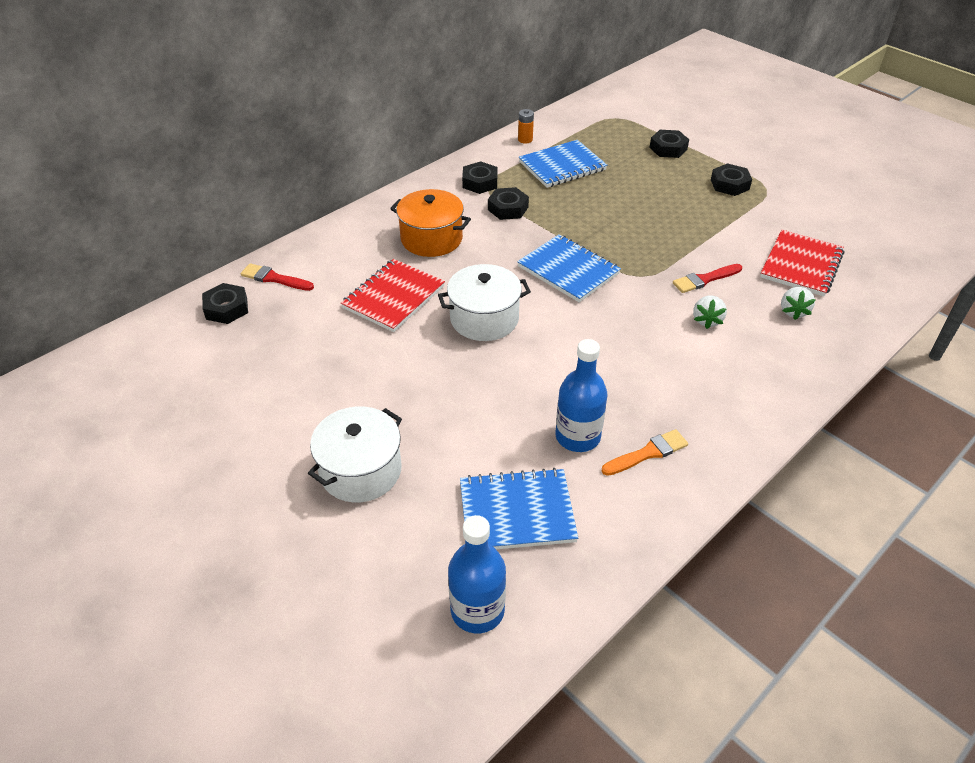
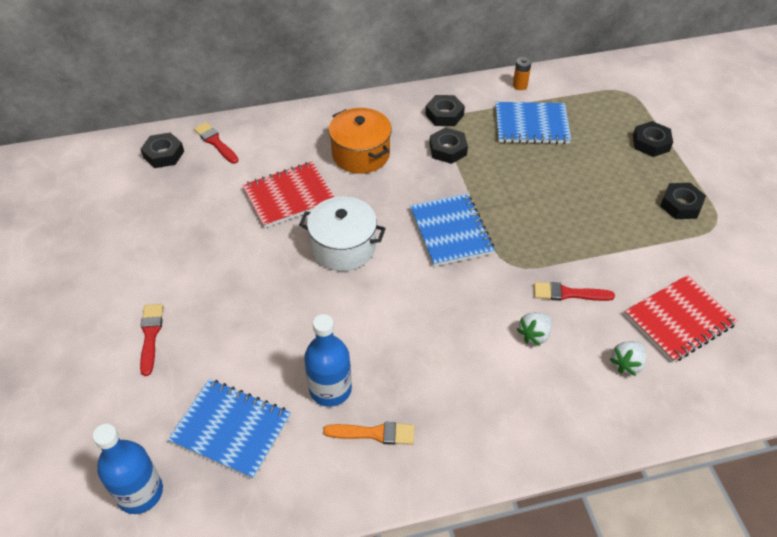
camera: 30 degrees right, 5 degrees up
white pot [308,406,402,502] -> red brush [140,304,163,376]

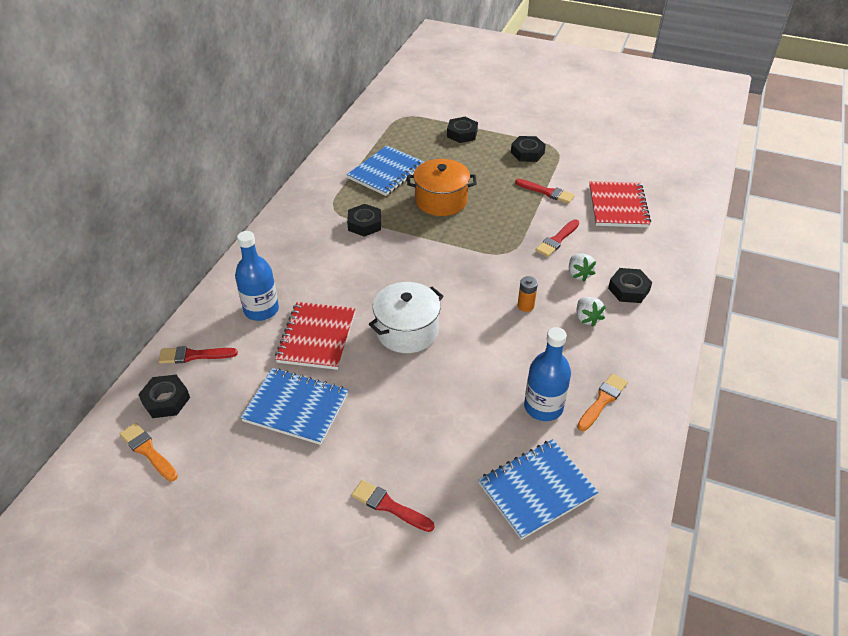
camera: 55 degrees left, 5 degrees down
blue bottle [93,424,163,514] -> blue bottle moved to [235,231,279,321]
orange pot [329,108,392,174] -> orange pot moved to [407,159,477,216]
blue notebook [410,193,495,267] -> blue notebook moved to [240,368,348,445]
black nut [425,95,465,126] -> black nut moved to [608,268,652,303]
orange battery [513,57,532,90] -> orange battery moved to [518,276,538,312]
white strawberry [610,341,646,376] -> white strawberry moved to [577,297,606,327]
none -> orange brush [120,423,178,481]
none -> red brush [515,179,575,204]

